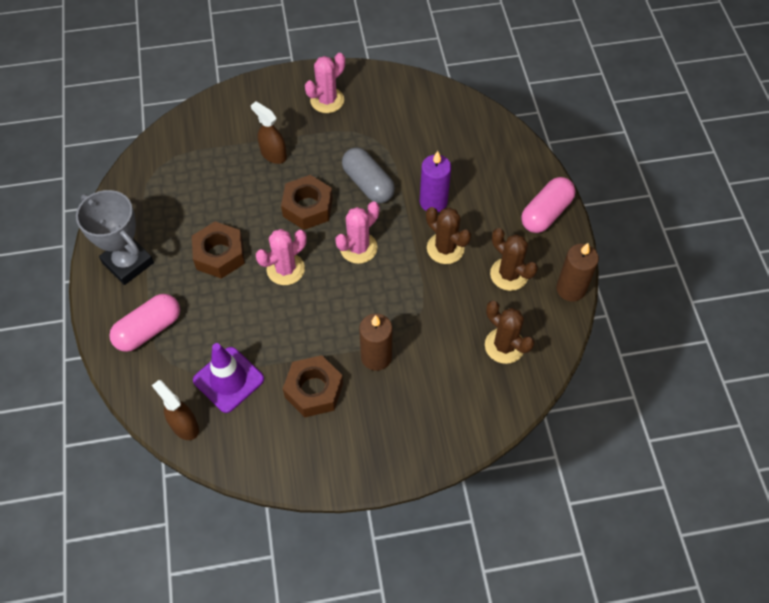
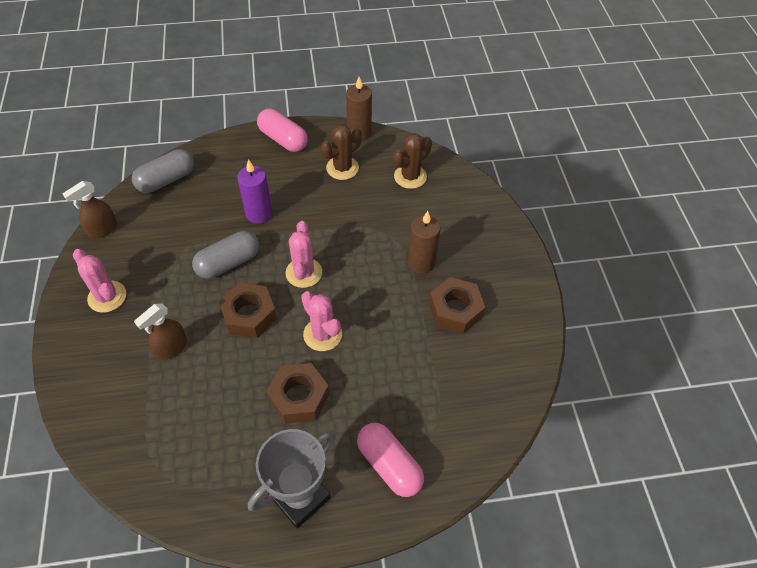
camera: 90 degrees left, 5 degrees down
brown spray bottle [152,380,199,440] -> brown spray bottle moved to [62,181,117,238]
purple traffic cone [193,343,264,413] -> none
pink cactus [335,201,380,264] -> pink cactus turned 45 degrees clockwise [286,221,322,288]
brown cactus [426,207,471,264] -> none
none -> grey capsule [132,149,194,193]

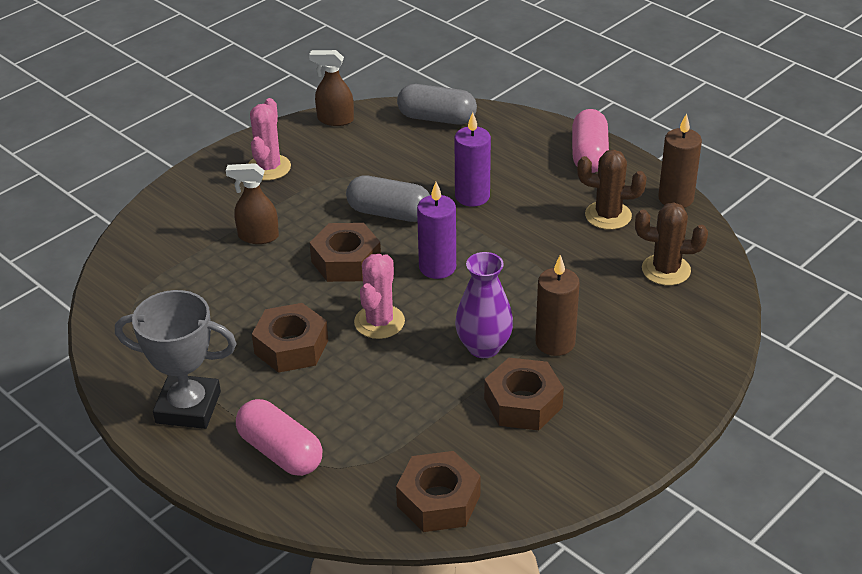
camera: 55 degrees right, 15 degrees down
pink cactus [286,221,322,288] -> purple candle [417,182,456,279]
pink capsule [357,423,424,497] -> pink capsule turned 60 degrees counterclockwise [236,399,323,476]
none -> brown nut [396,451,481,532]
none -> purple vase [455,252,513,358]

